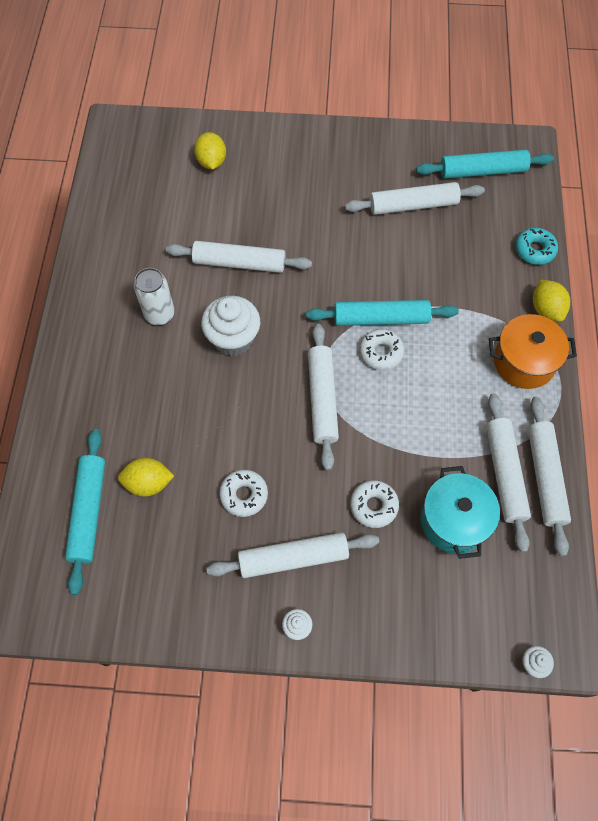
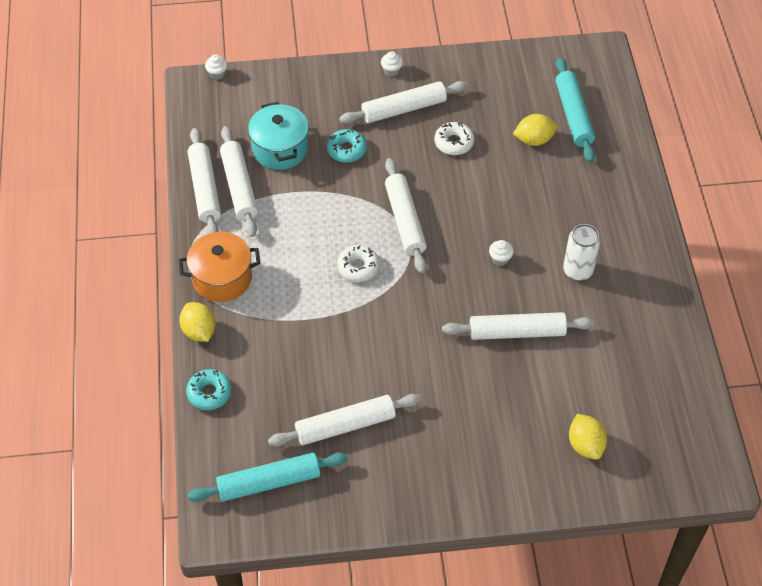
camera: 170 degrees right, 10 degrees down
white cupcake [201,296,260,356] -> white cupcake [489,240,514,266], size x0.45
turquoise rolling pin [306,300,459,326] -> none
white donut [350,480,399,528] -> turquoise donut [327,129,367,163]

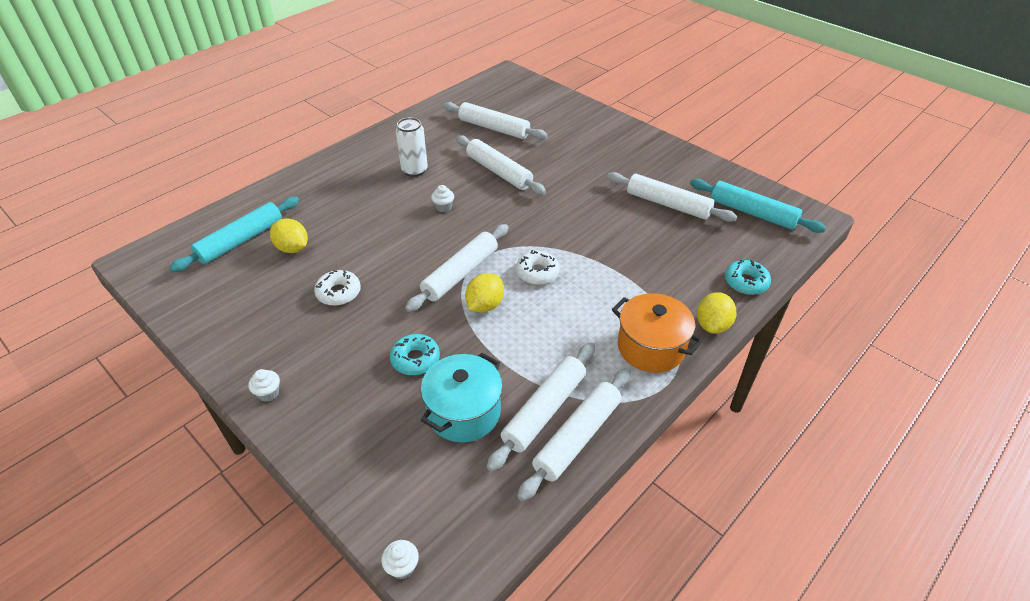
camera: 130 degrees left, 10 degrees down
white rolling pin [339,81,468,124] -> white rolling pin moved to [443,102,548,140]
yellow lemon [569,414,607,460] -> yellow lemon moved to [465,273,504,313]

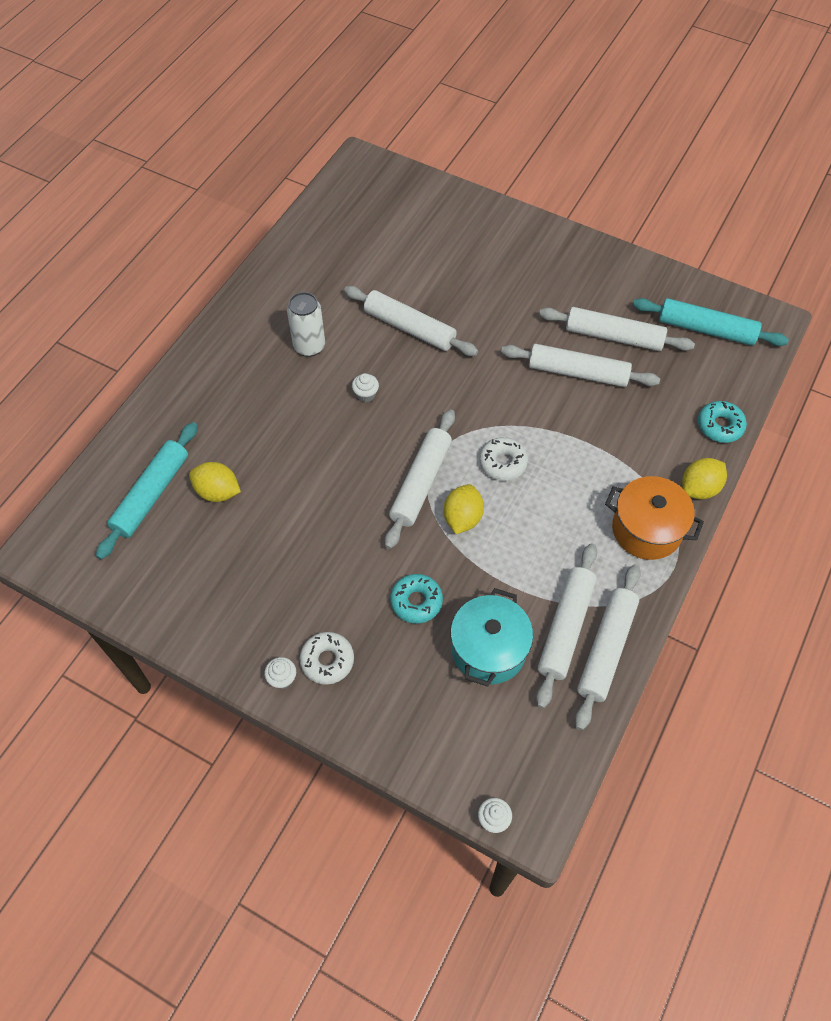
camera: 15 degrees left, 15 degrees up
white donut [314,270,361,306] -> white donut moved to [300,632,354,685]
white rolling pin [443,102,548,140] -> white rolling pin moved to [501,344,660,387]
yellow lemon [697,292,737,334] -> yellow lemon turned 45 degrees clockwise [682,458,727,499]

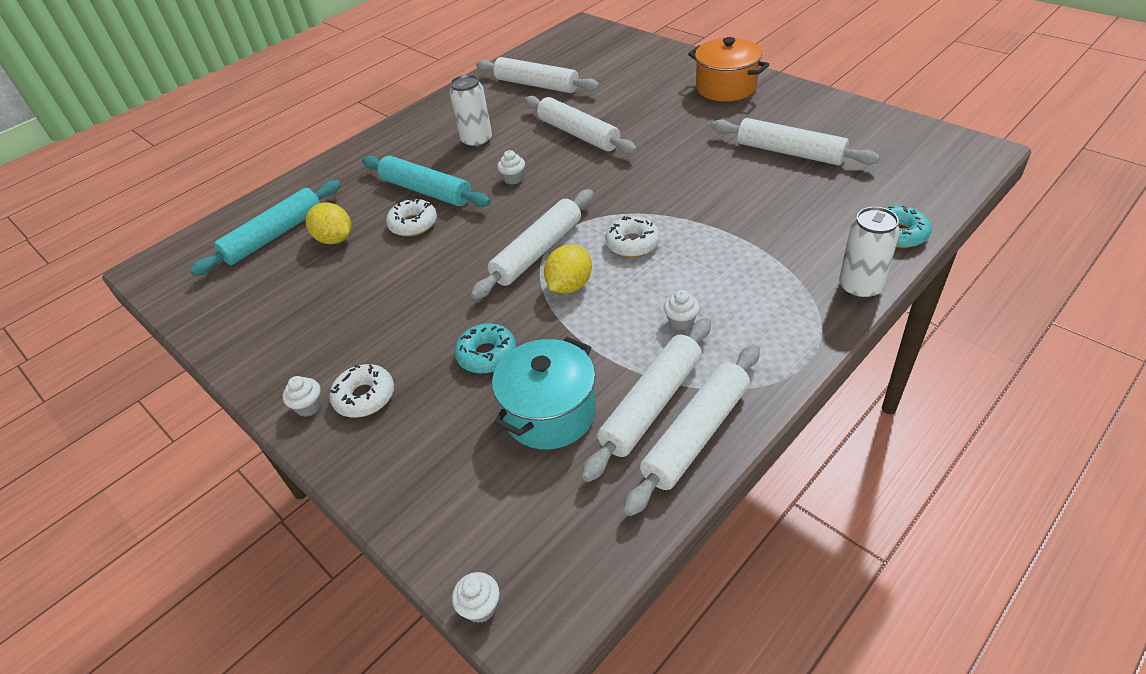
camera: 20 degrees right, 15 degrees down
white rolling pin [501,344,660,387] -> white rolling pin moved to [476,57,600,93]
orange pot [605,476,704,560] -> orange pot moved to [688,37,769,102]
turquoise rolling pin [633,298,789,346] -> turquoise rolling pin moved to [362,156,491,207]
yellow lemon [682,458,727,499] -> white can [839,207,900,300]
none -> white donut [386,198,437,236]
none -> white cupcake [664,290,700,330]

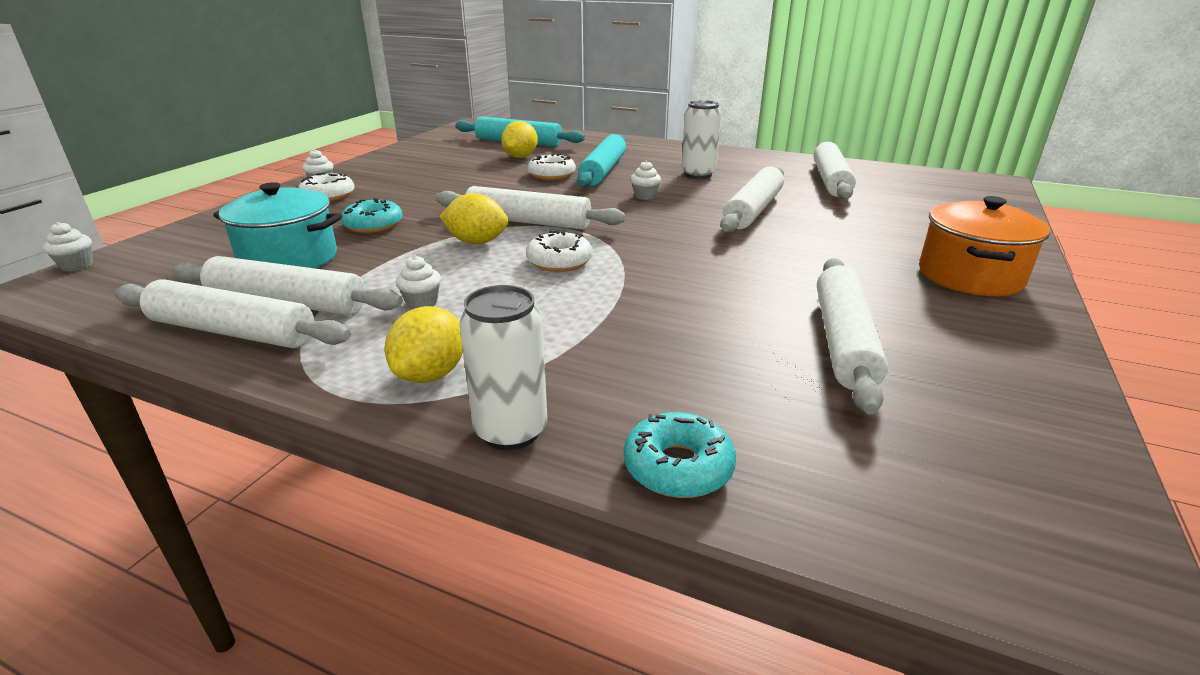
camera: 65 degrees right, 15 degrees down
none -> yellow lemon [385,306,463,383]

